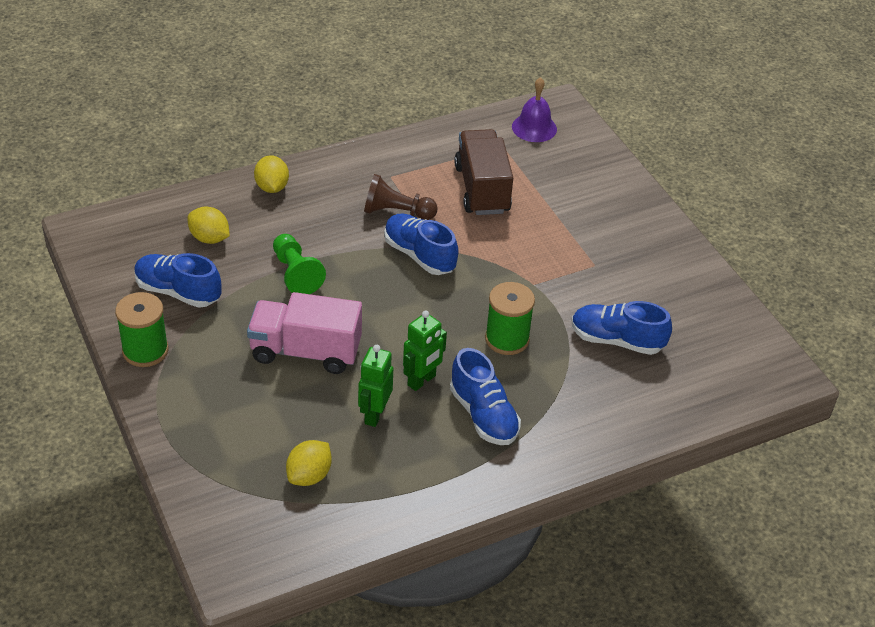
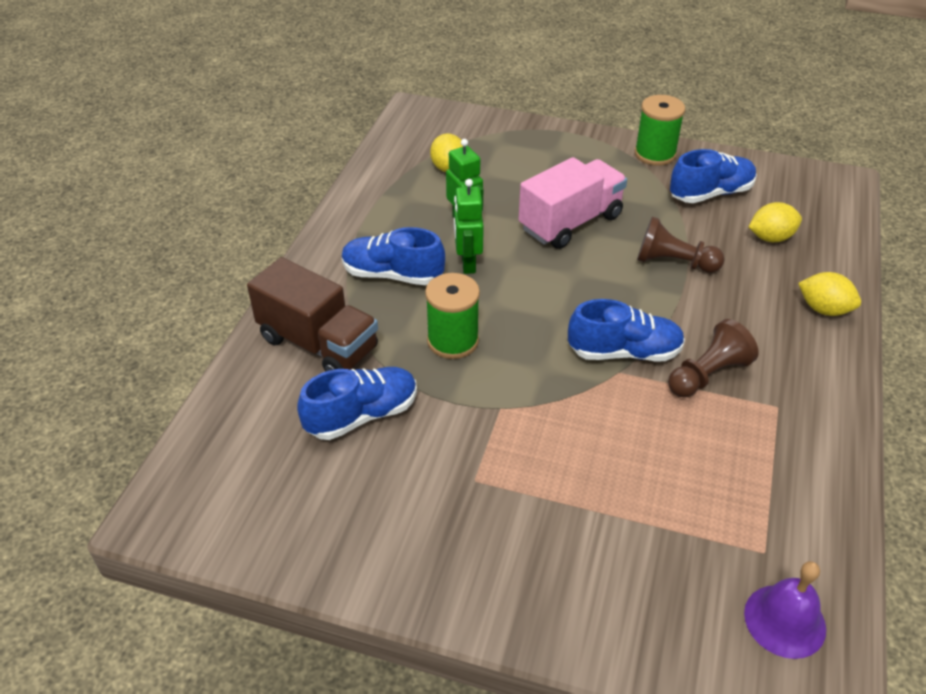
camera: 135 degrees right, 0 degrees up
green pawn [273,234,326,294] -> brown pawn [637,217,725,273]
brown truck [454,129,513,215] -> brown truck moved to [247,257,378,371]

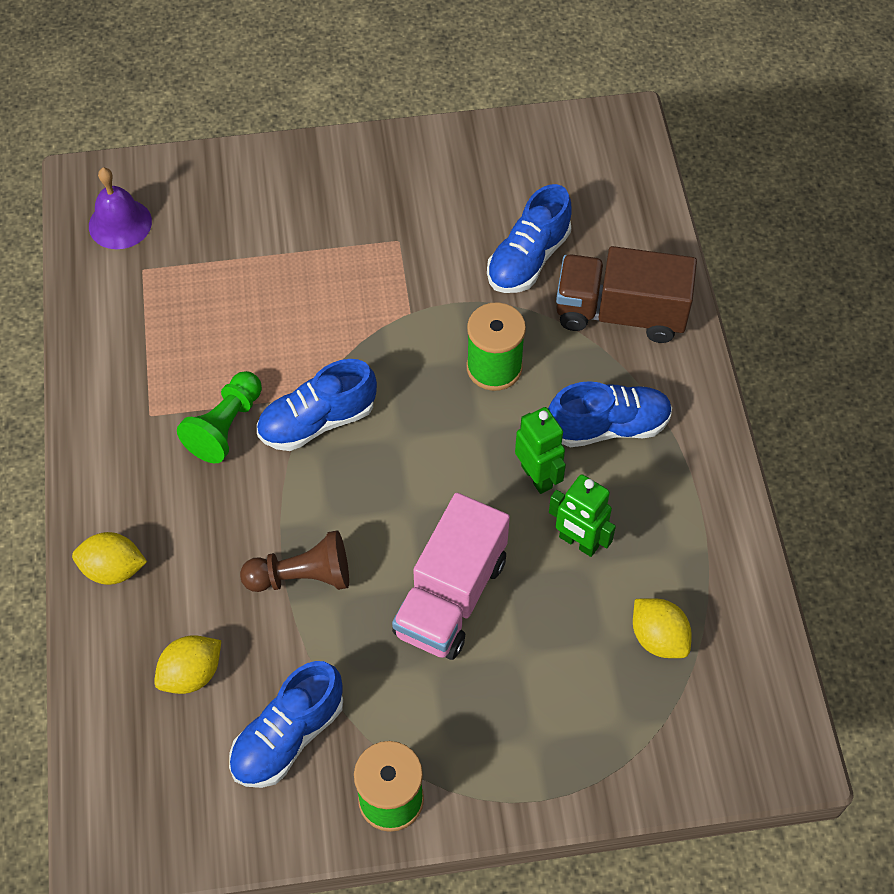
camera: 155 degrees right, 15 degrees up
brown pawn [668,319,759,397] -> green pawn [177,371,262,463]

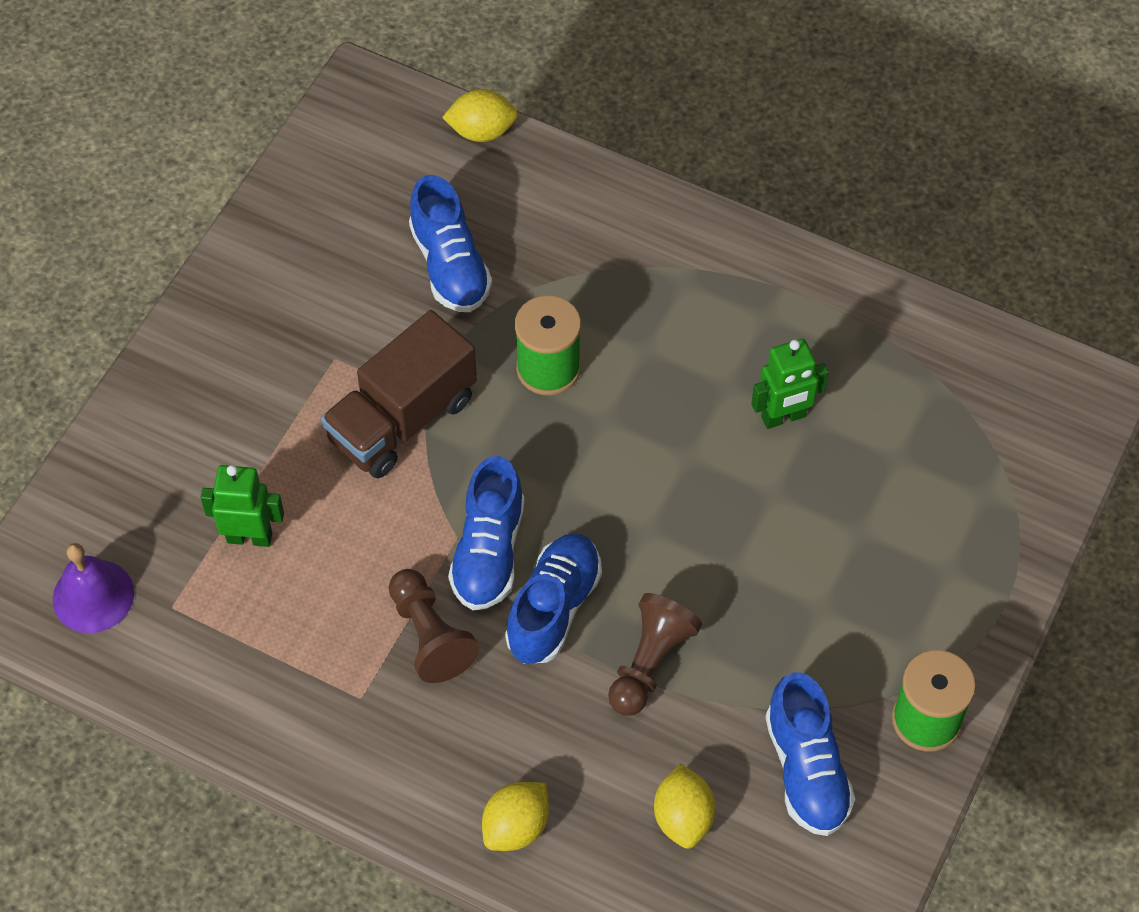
camera: 55 degrees left, 0 degrees up
green pawn [177,371,262,463] -> brown pawn [389,569,479,683]
pink truck [392,493,510,660] -> none
green robot [515,407,566,494] -> green robot moved to [200,465,284,547]
blue shoe [548,381,672,447] -> blue shoe moved to [505,533,602,664]
brown truck [556,246,697,343] -> brown truck moved to [321,310,477,478]
yellow lemon [633,598,692,658] -> yellow lemon moved to [442,89,518,142]

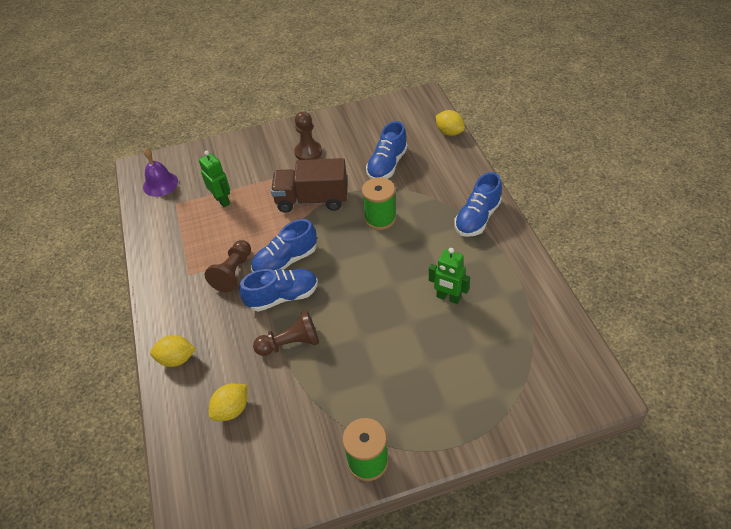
camera: 50 degrees right, 10 degrees down
blue shoe [765,672,855,836] -> blue shoe moved to [454,172,502,237]
none -> brown pawn [294,111,322,160]

